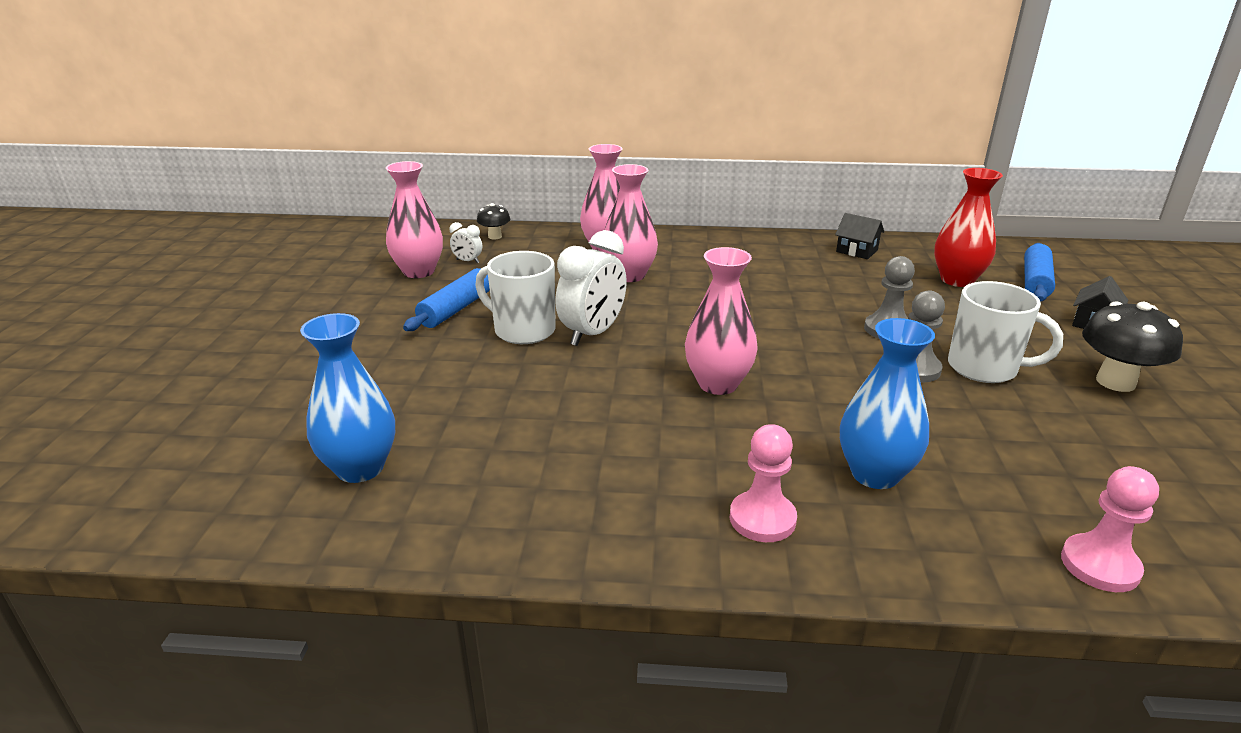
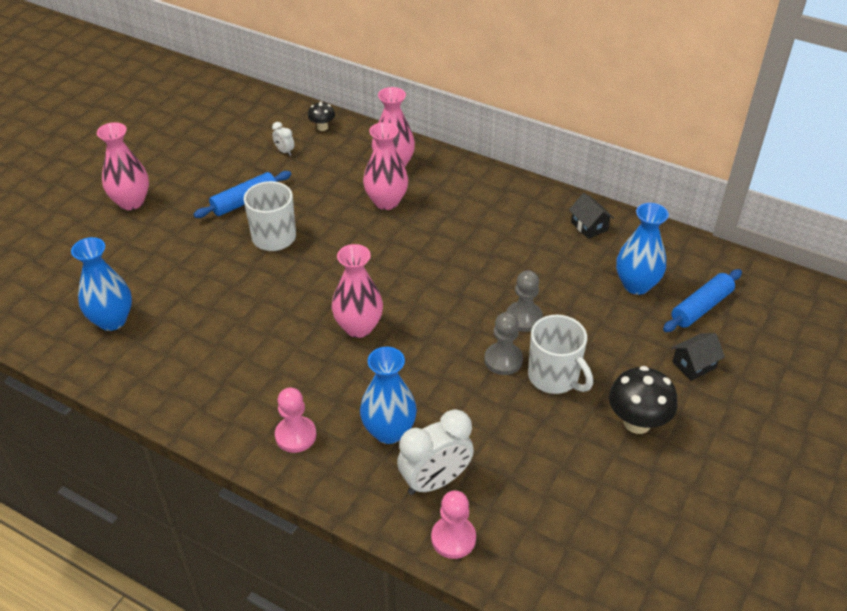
camera: 25 degrees right, 15 degrees up
pink vase [386,161,443,278] -> pink vase moved to [97,122,149,210]
white clock [555,230,627,346] -> white clock moved to [397,409,474,495]
red vase [934,168,1003,287] -> blue vase [616,203,669,295]

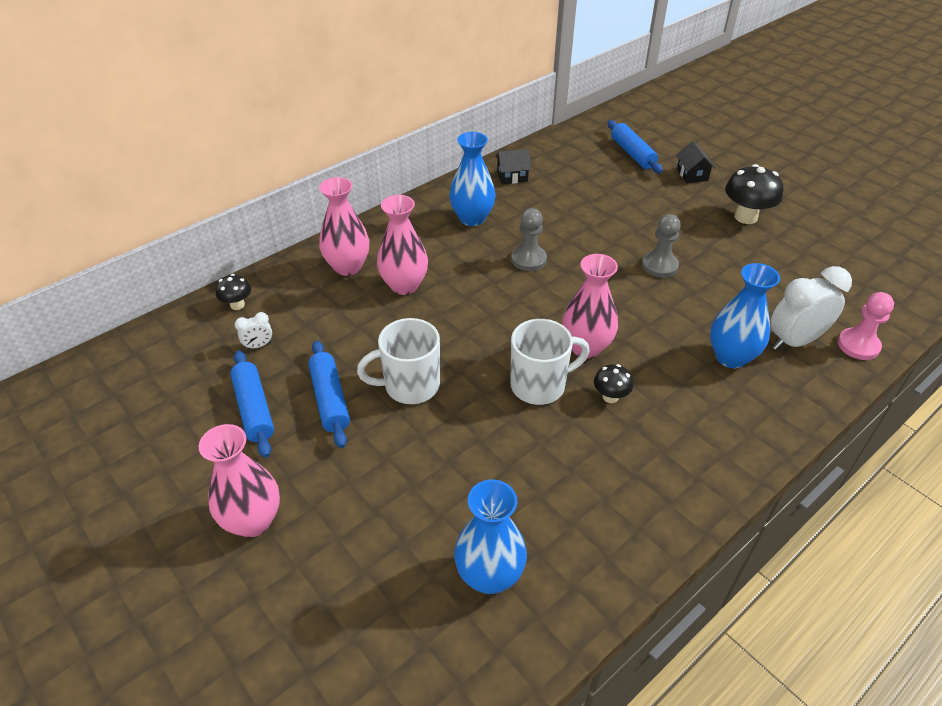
camera: 70 degrees left, 0 degrees up
pink pawn [275,387,316,453] -> none
white clock [397,409,474,495] -> white clock turned 105 degrees counterclockwise [770,266,852,350]
grey pawn [506,270,543,332] -> grey pawn moved to [511,208,547,271]
white mug [528,315,593,394] -> white mug moved to [511,319,590,405]
blue vase [616,203,669,295] -> blue vase moved to [449,132,496,226]
none -> blue rolling pin [230,350,274,458]
none -> black mushroom [594,364,633,403]

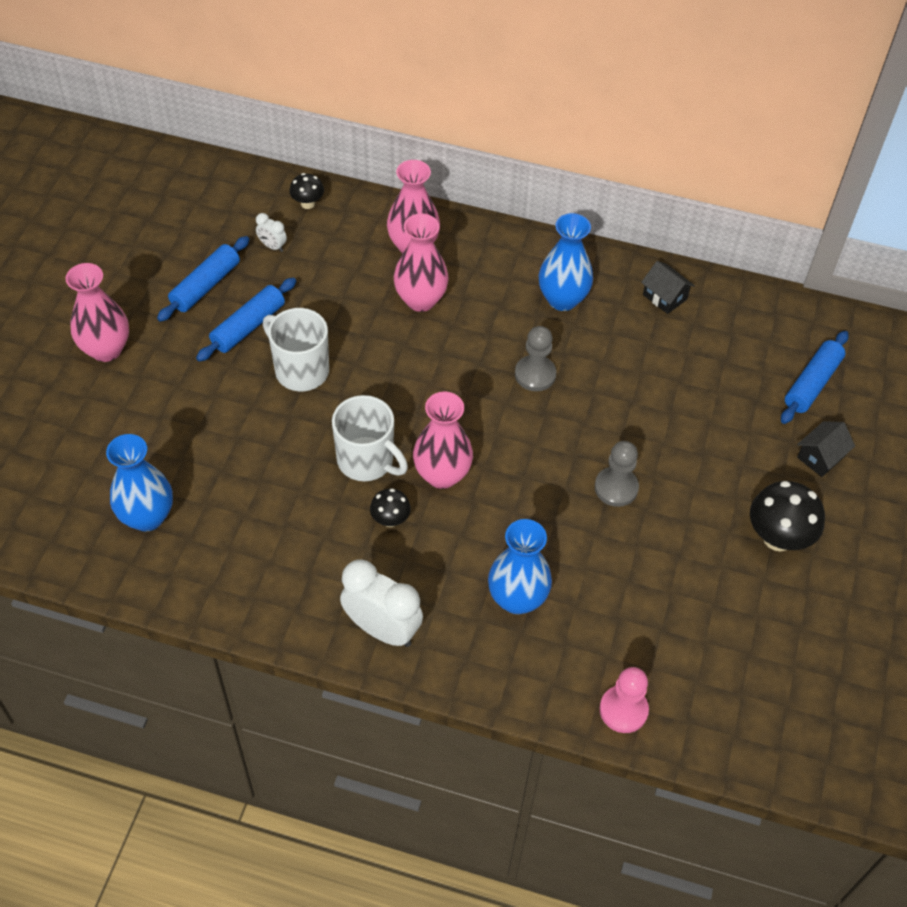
camera: 55 degrees right, 10 degrees up
white clock [770,266,852,350] -> white clock moved to [340,559,423,647]

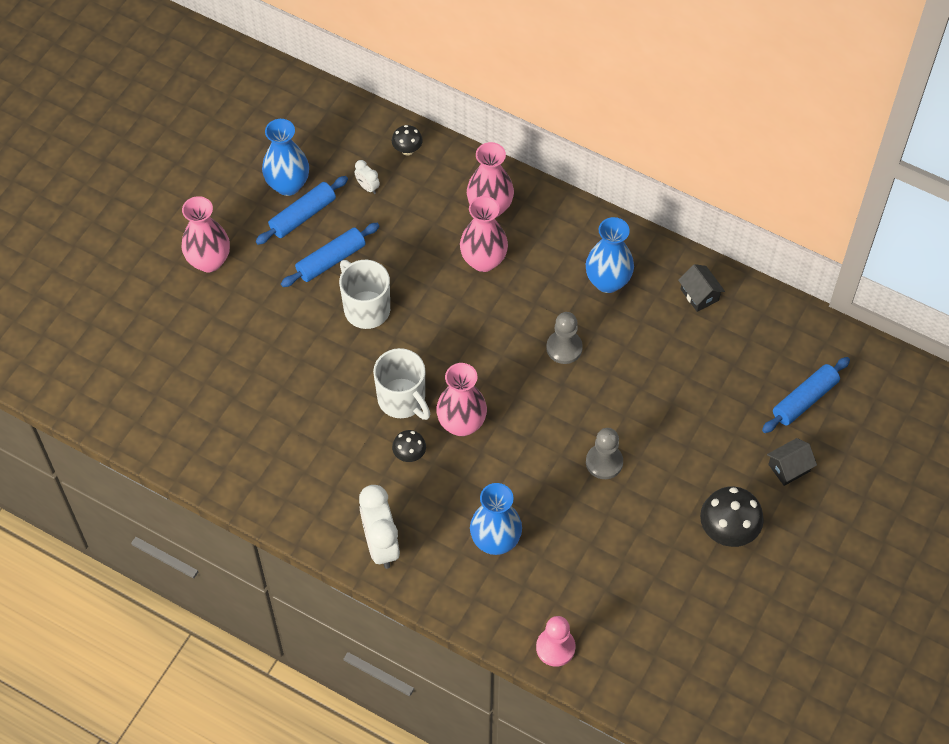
camera: 15 degrees right, 5 degrees up
blue vase [106,434,173,531] -> blue vase moved to [262,119,309,196]
white clock [340,559,423,647] -> white clock turned 150 degrees counterclockwise [359,485,400,569]

